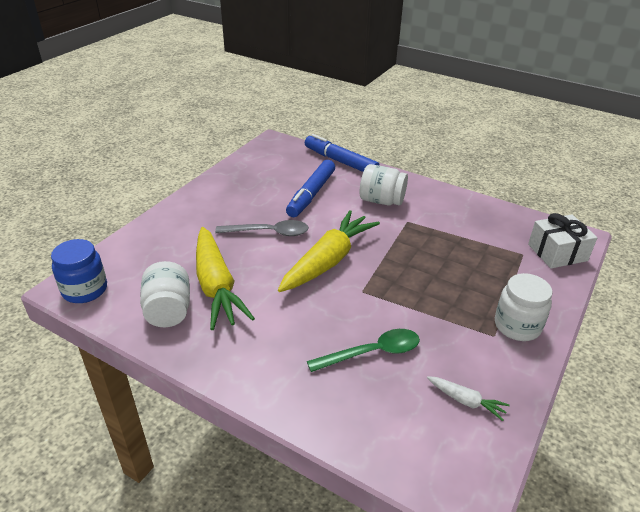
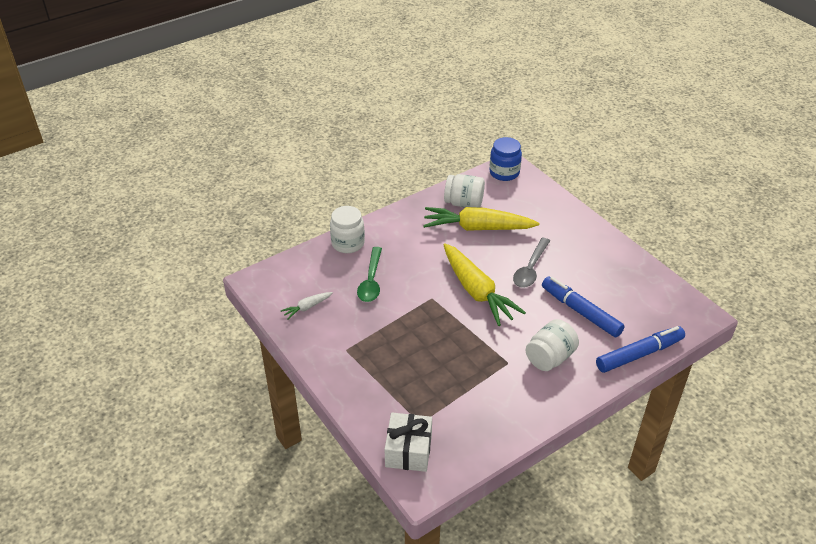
camera: 115 degrees right, 5 degrees up
white jar [495,273,553,341] -> white jar moved to [330,206,365,253]

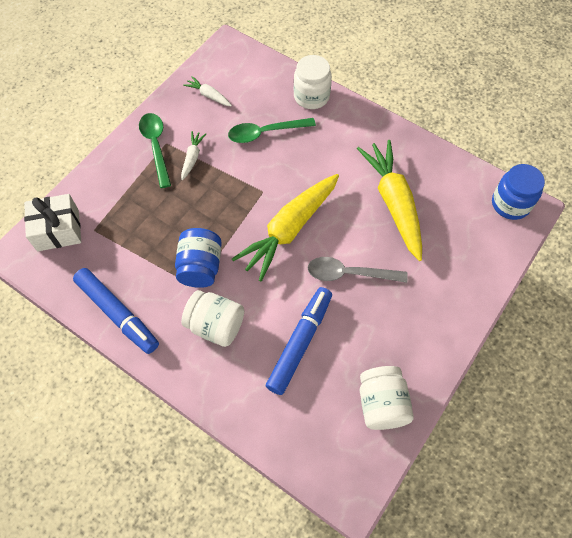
camera: 70 degrees right, 20 degrees up
white jar [444,174,485,208] -> white jar moved to [360,366,414,430]
blue marker [596,326,685,373] -> blue marker moved to [73,268,159,354]
none -> green spoon [139,113,171,188]
none -> blue jar [175,228,222,288]
none -> white carrot [181,131,206,181]

